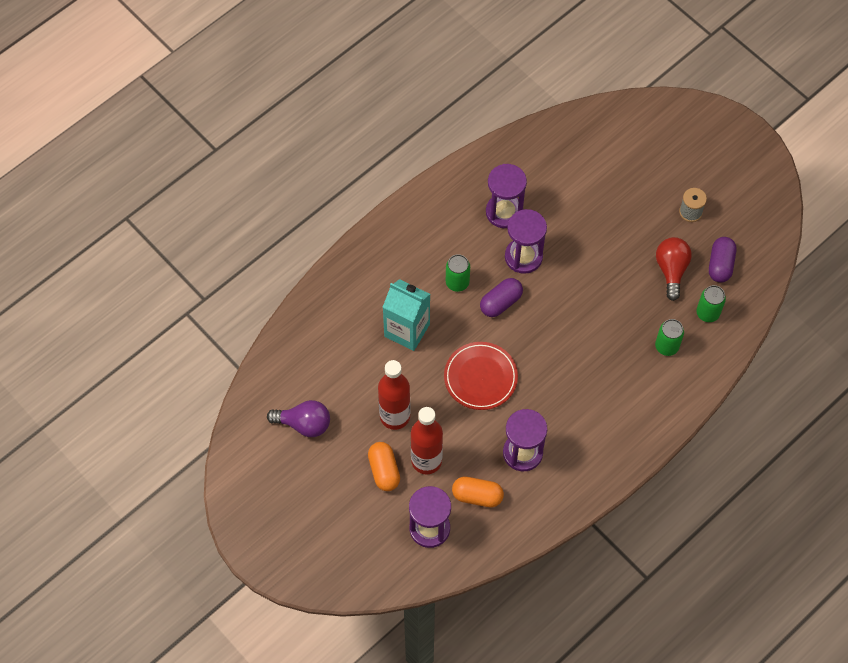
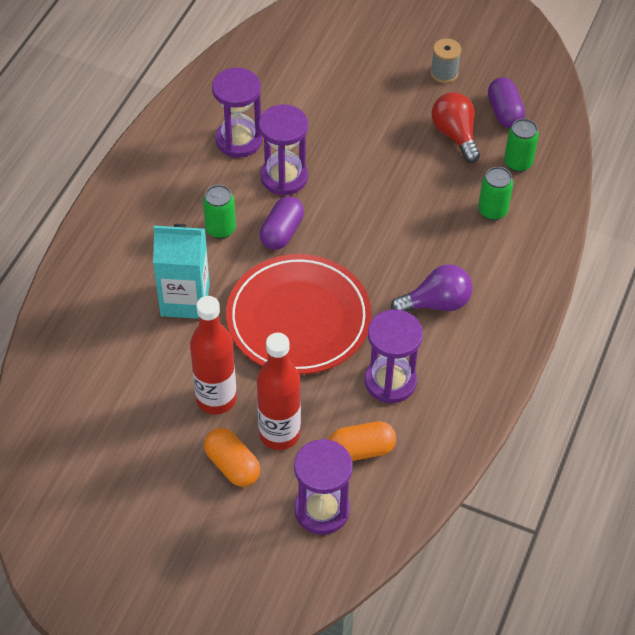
camera: 25 degrees left, 10 degrees down
purple light bulb [267,400,330,437] -> purple light bulb moved to [391,264,472,312]
red plate [444,342,518,410] -> red plate [226,254,372,375], size x1.52

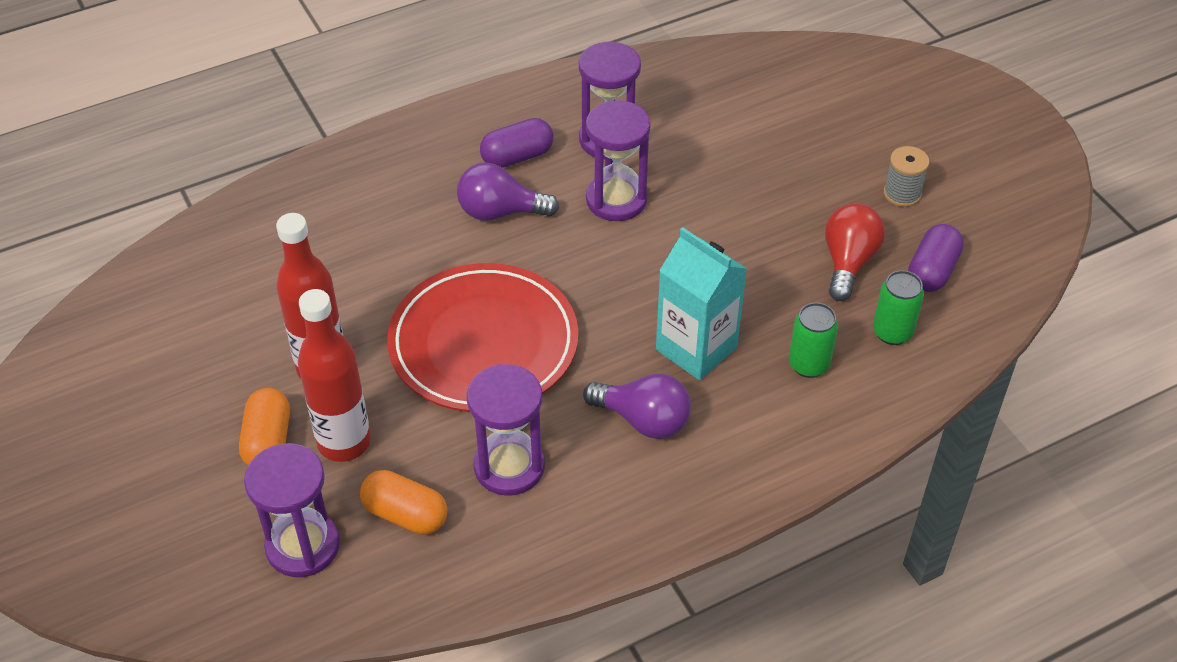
camera: 40 degrees right, 5 degrees down
turquoise carton [153,224,210,319] -> turquoise carton moved to [656,227,747,380]
green can [203,185,236,239] -> purple light bulb [457,163,559,221]
purple capsule [260,196,304,250] -> purple capsule moved to [480,118,554,168]

